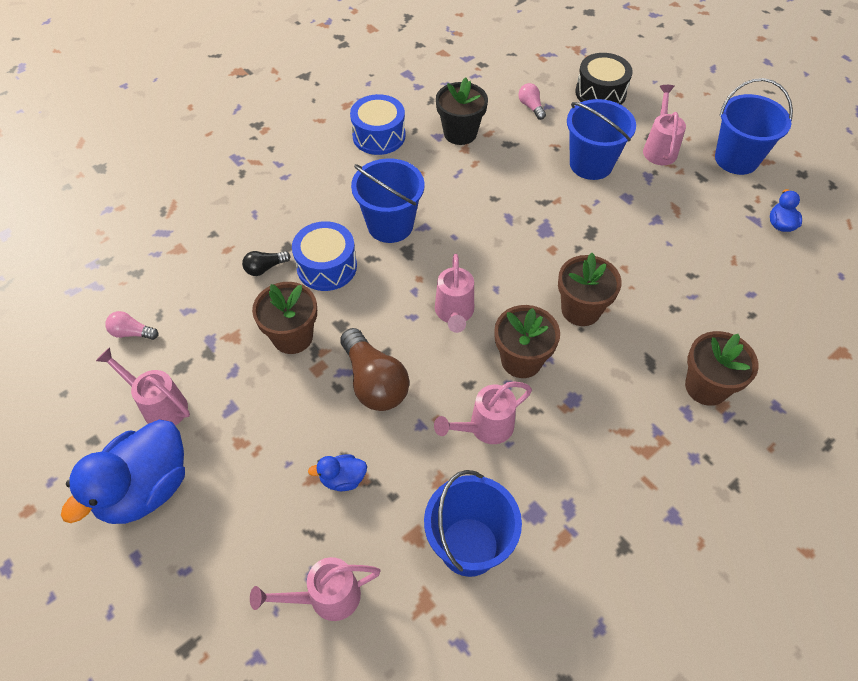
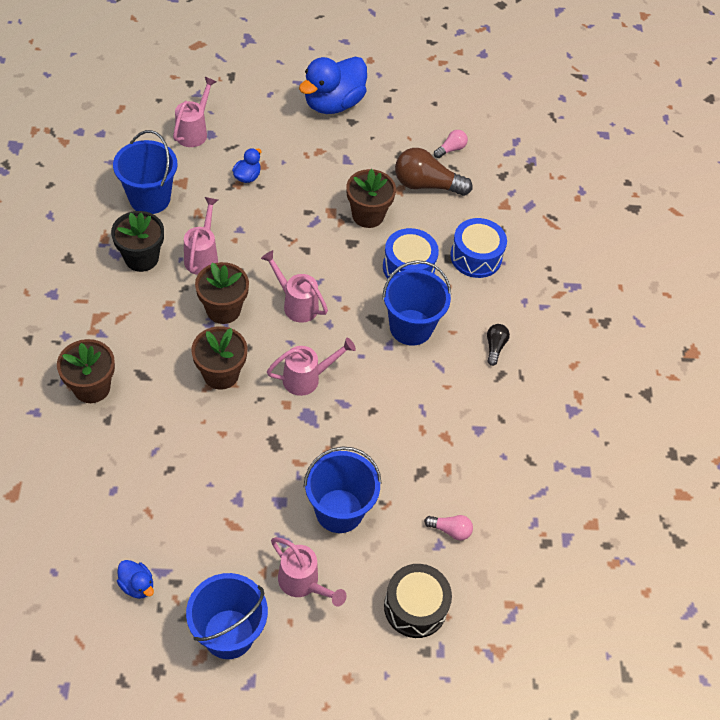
camera: 125 degrees right, 0 degrees up
blue duck [61,420,185,524] -> blue duck turned 120 degrees counterclockwise [299,57,367,114]
pink watering can [96,347,190,426] -> pink watering can moved to [267,338,356,396]
black light bulb [242,251,290,276] -> black light bulb moved to [487,324,510,366]
brown light bulb [340,328,409,411] -> brown light bulb moved to [395,148,473,196]
blue drum [350,94,405,155] -> blue drum moved to [450,218,507,278]
black flower pot [436,77,488,145] -> black flower pot moved to [111,211,164,272]

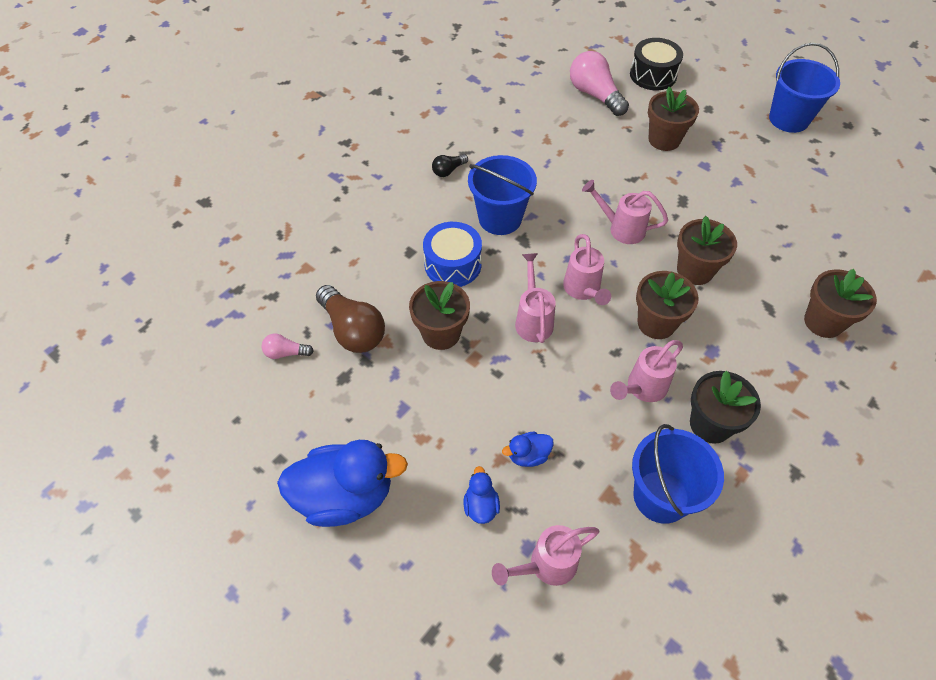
camera: 135 degrees left, 0 degrees up
blue duck [117,560,154,599] -> blue duck moved to [464,466,500,524]
pink watering can [271,537,346,607] -> pink watering can moved to [515,253,556,343]
blue bucket [304,446,381,533] -> brown flower pot [648,87,699,151]
pink light bulb [424,515,473,541] -> pink light bulb [570,51,629,116], size x1.98
blue drum [450,218,507,278] -> none

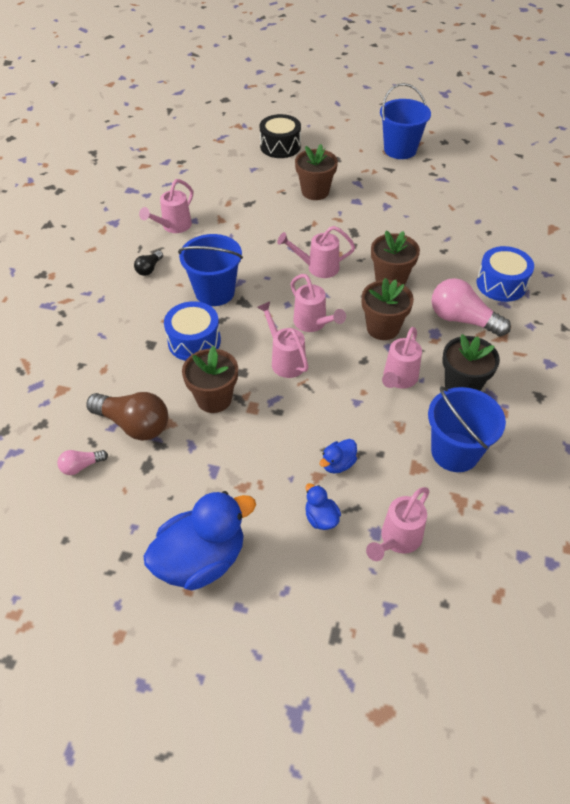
camera: 25 degrees left, 5 degrees down
pink light bulb [570,51,629,116] -> pink light bulb moved to [432,278,511,337]
brown flower pot [804,269,877,338] -> blue drum [477,246,534,302]
none -> pink watering can [139,179,193,233]

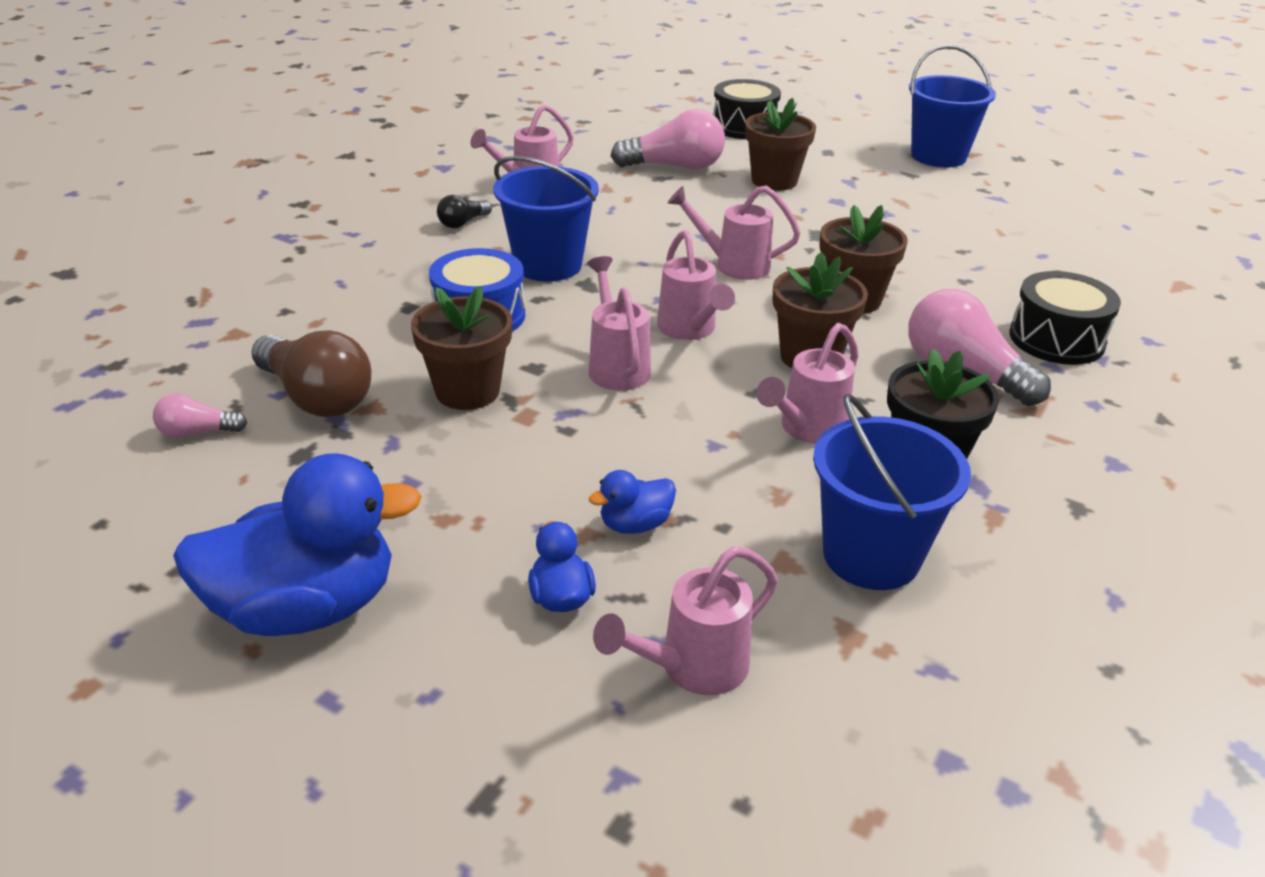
camera: 15 degrees right, 15 degrees down
blue drum [477,246,534,302] -> black drum [1009,271,1121,365]
none -> pink light bulb [611,109,725,170]

